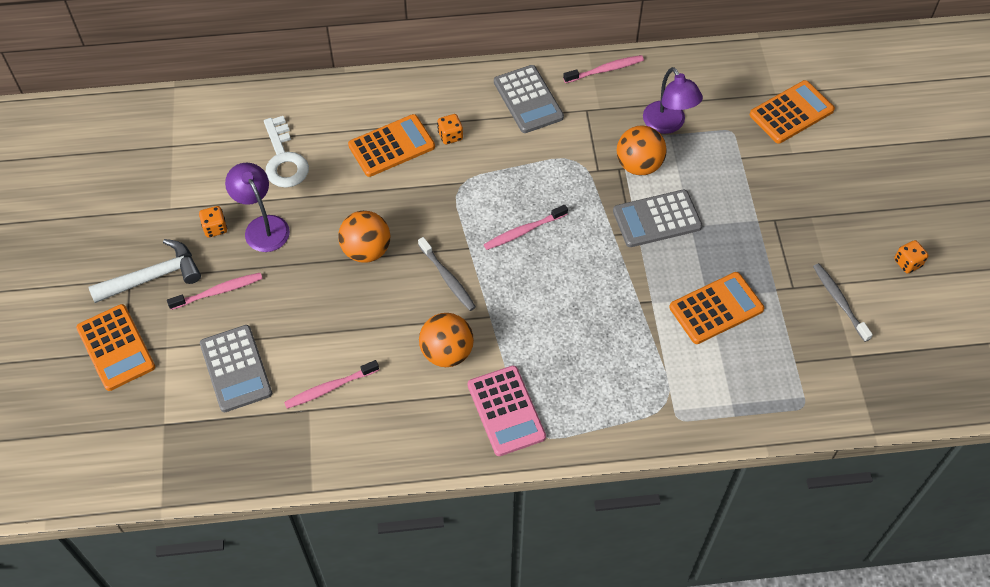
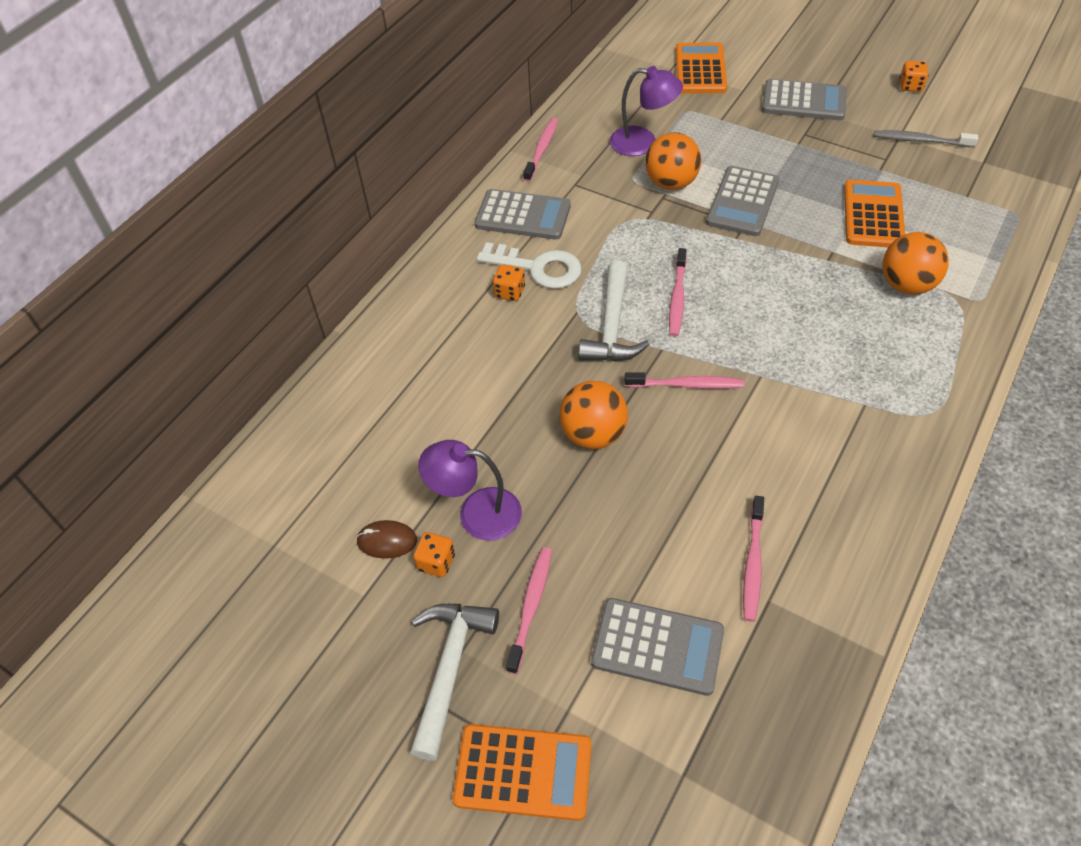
camera: 50 degrees left, 5 degrees down
white key [264,116,309,188] -> white key moved to [477,242,581,289]
orange calculator [348,114,435,177] -> none
grey toothbrush [418,237,476,311] -> pink toothbrush [625,372,744,389]
orange ball [419,313,474,367] -> orange ball moved to [883,232,949,294]
pink calculator [468,366,546,456] -> none
none -> brown mouse [356,520,417,559]
none -> white hammer [578,261,650,361]
none -> grey calculator [762,79,847,120]

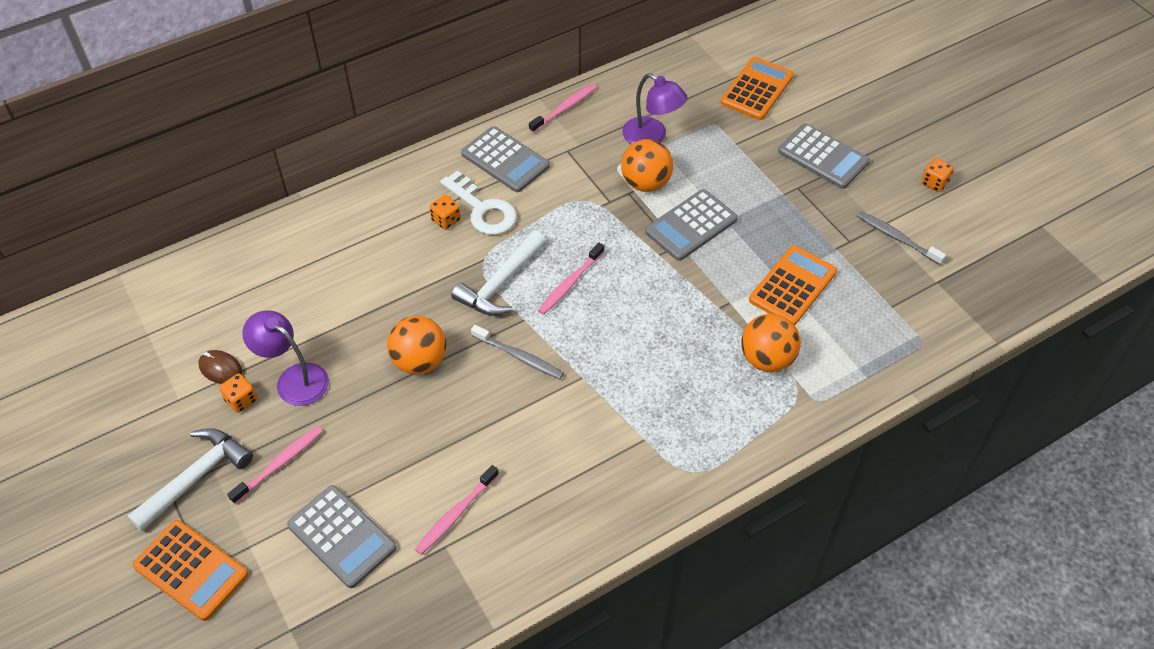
camera: 25 degrees right, 0 degrees up
pink toothbrush [625,372,744,389] -> grey toothbrush [471,325,564,379]

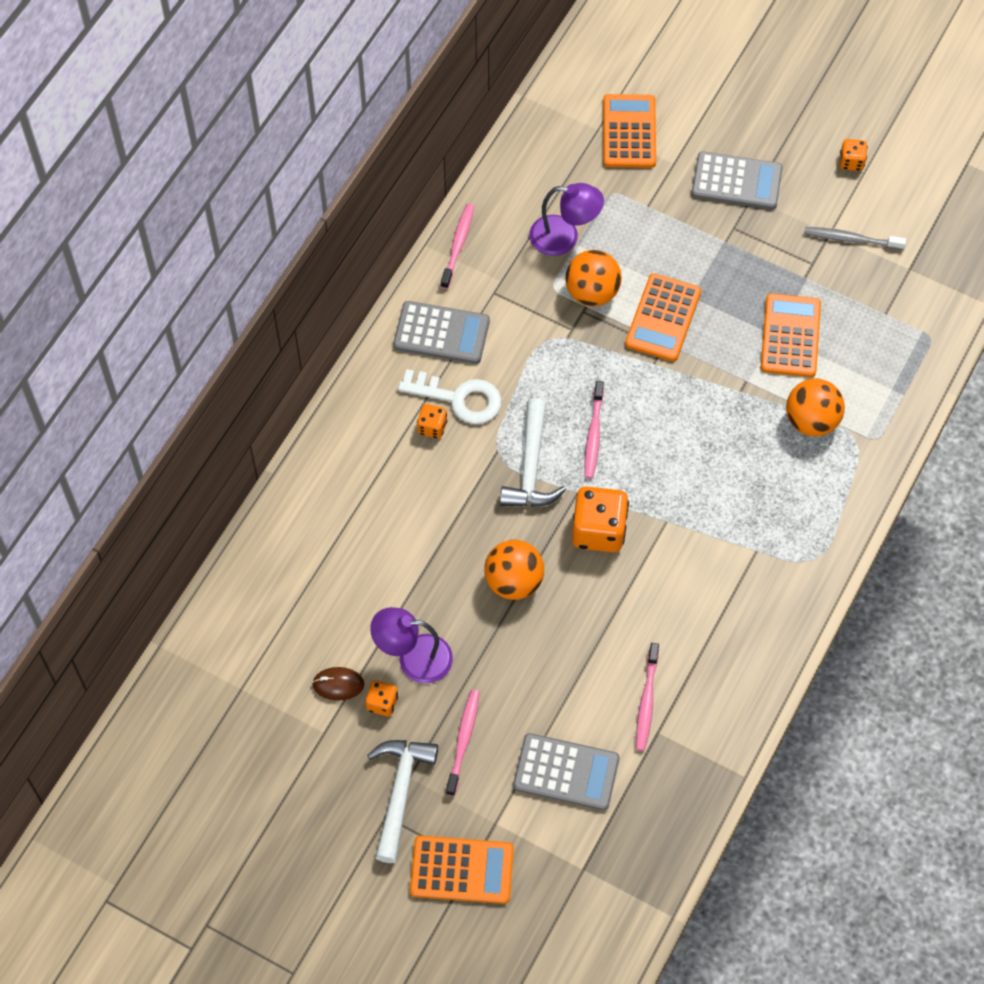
camera: 30 degrees left, 10 degrees up
grey toothbrush [471,325,564,379] -> orange dice [572,486,629,552]
grey calculator [645,189,738,261] -> orange calculator [625,273,701,362]

